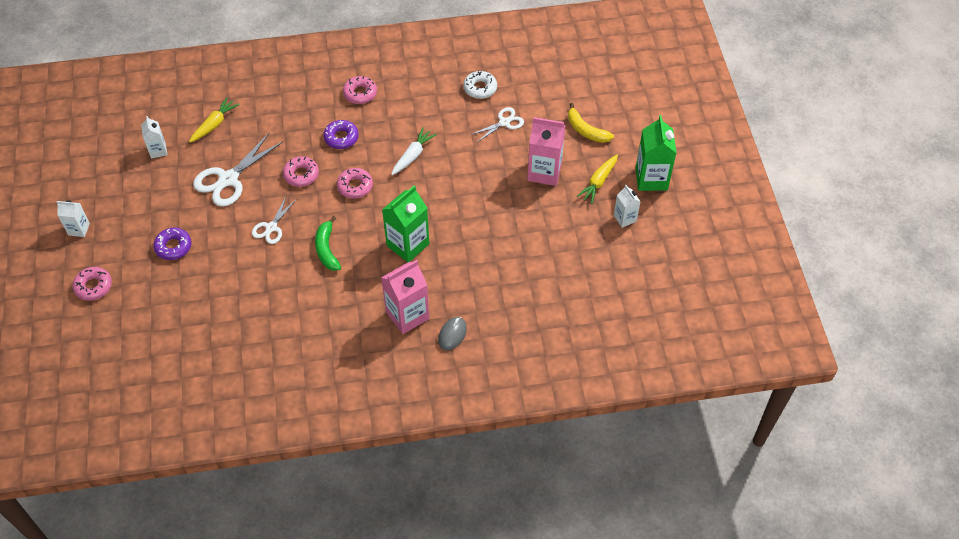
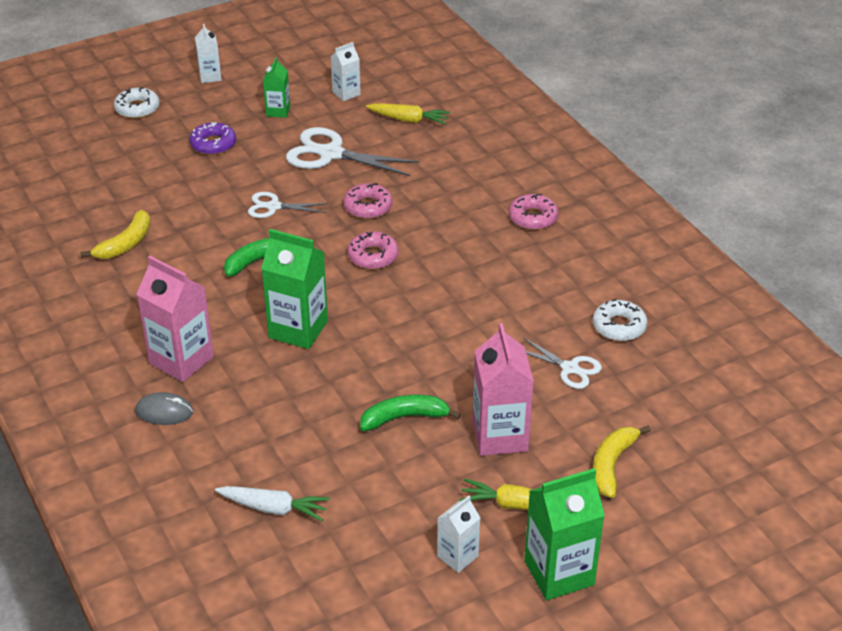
camera: 70 degrees right, 15 degrees down
pink donut [72,267,112,301] -> white donut [114,87,160,119]
purple donut [323,120,359,149] -> none
white carrot [391,127,437,175] -> white carrot moved to [215,486,330,521]
none -> yellow banana [80,210,151,259]
none -> green carton [263,57,290,118]
none -> green banana [360,395,461,431]

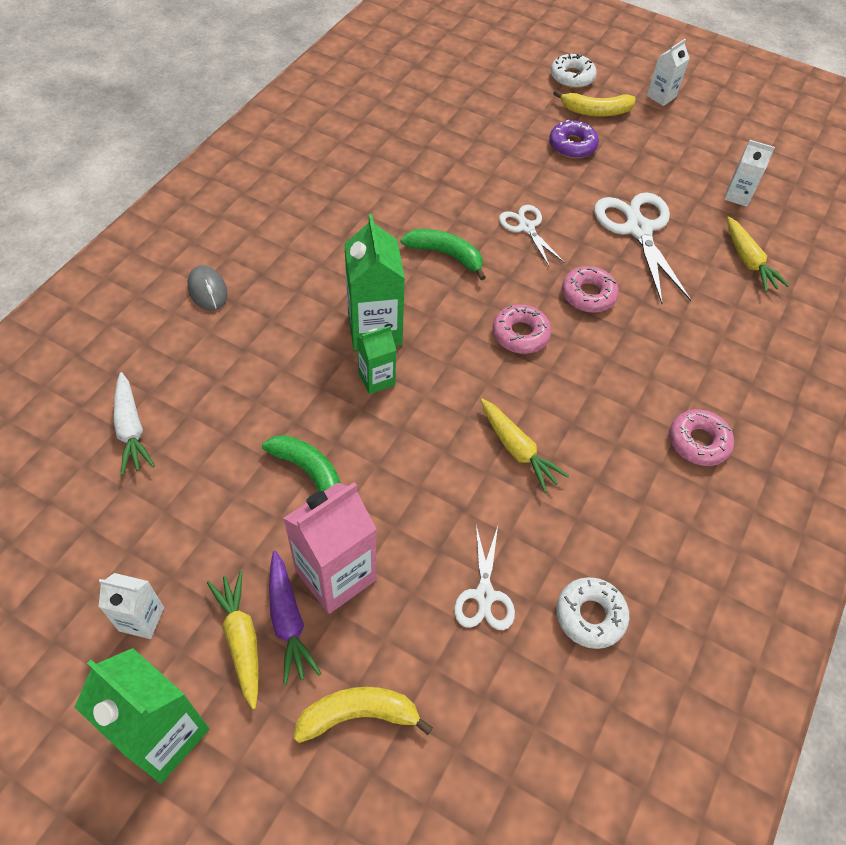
camera: 55 degrees right, 15 degrees up
yellow banana [80,210,151,259] -> yellow banana moved to [553,90,635,117]
pink carton [136,256,214,382] -> none
green carton [263,57,290,118] -> green carton moved to [357,326,396,394]
none -> purple carrot [269,551,321,685]
none -> yellow carrot [481,399,569,493]

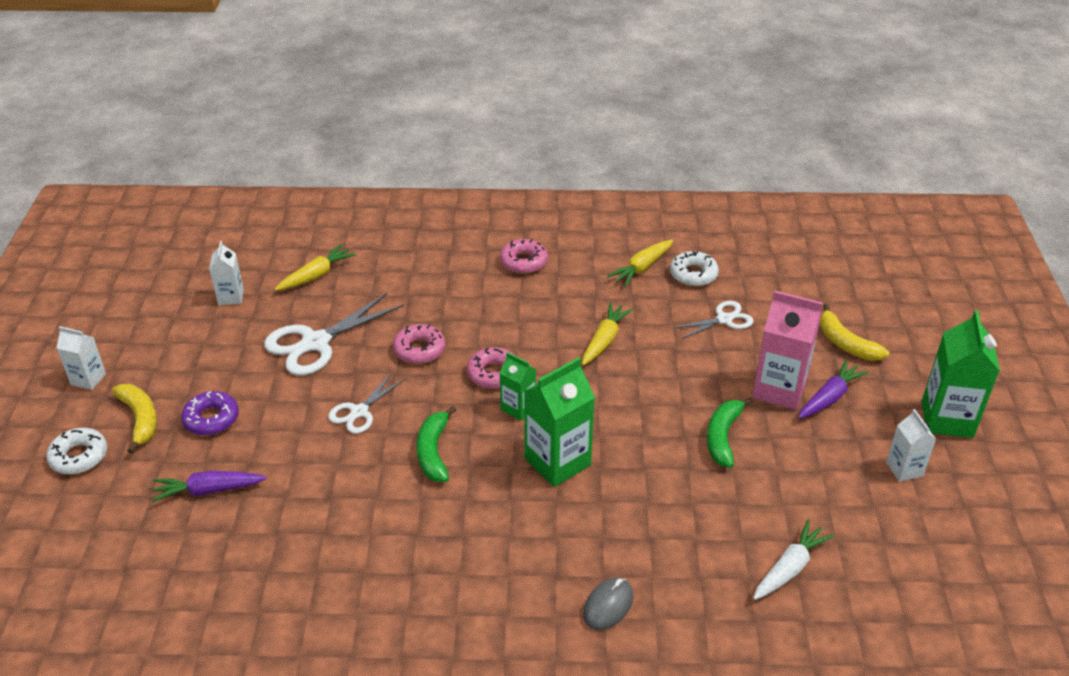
camera: 115 degrees left, 15 degrees down
yellow carrot [207,571,259,709] -> yellow carrot moved to [607,240,673,287]
green carton [357,326,396,394] -> green carton moved to [500,352,536,421]
none -> purple carrot [151,471,266,502]

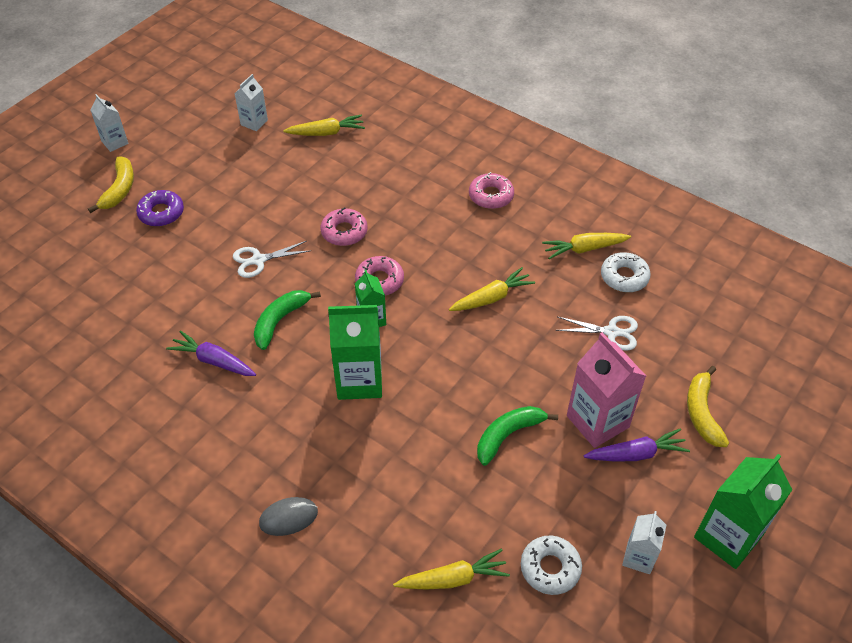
camera: 35 degrees right, 10 degrees up
white donut [46,428,107,474] -> white donut moved to [521,536,582,595]
purple carrot [151,471,266,502] -> purple carrot moved to [166,330,256,376]
white scissors [264,292,404,376] -> none
white carrot [753,519,834,600] -> yellow carrot [393,549,510,590]

